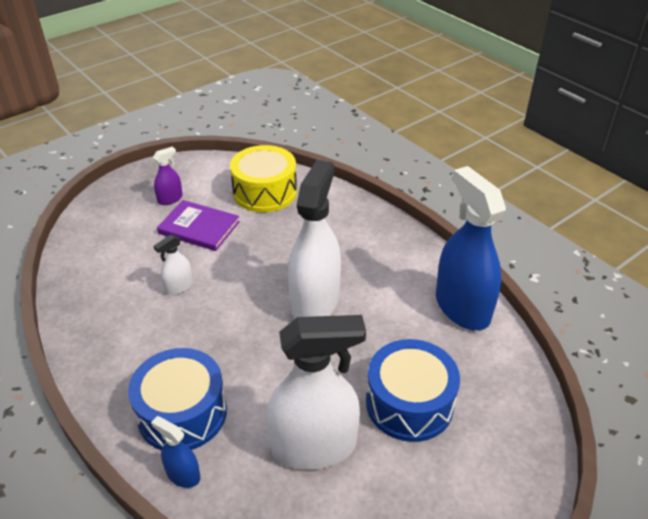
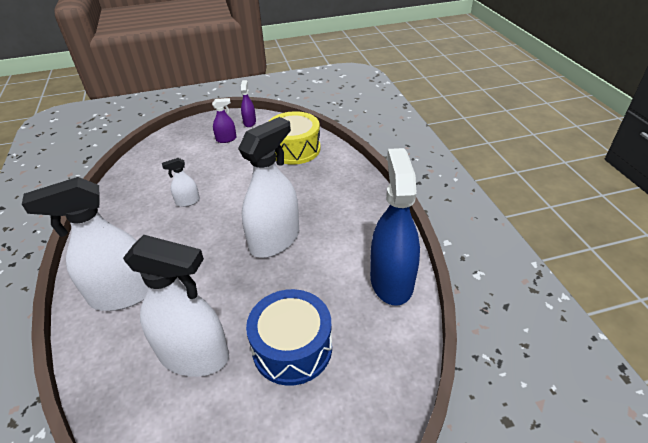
camera: 25 degrees right, 0 degrees up
blue drum [128,348,227,450] -> white spray bottle [22,177,148,311]
blue spray bottle [151,416,200,488] -> none
purple book [157,200,240,251] -> none
none -> purple spray bottle [241,80,256,127]

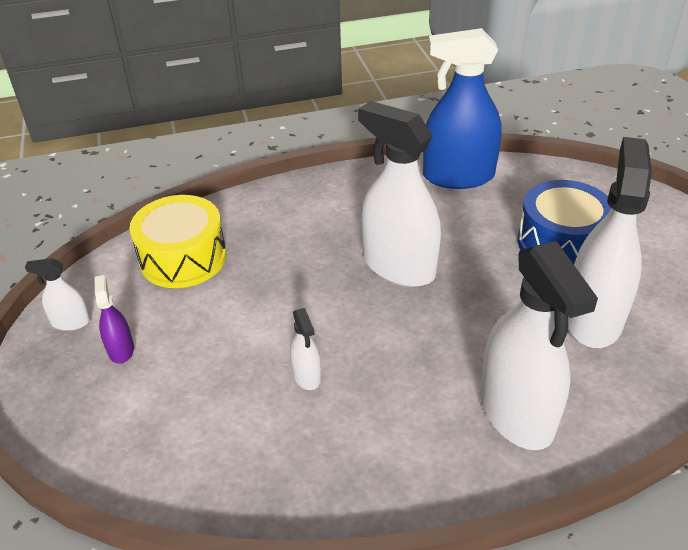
camera: 90 degrees left, 0 degrees up
purple spray bottle [241,80,256,127] -> white spray bottle [25,258,90,331]

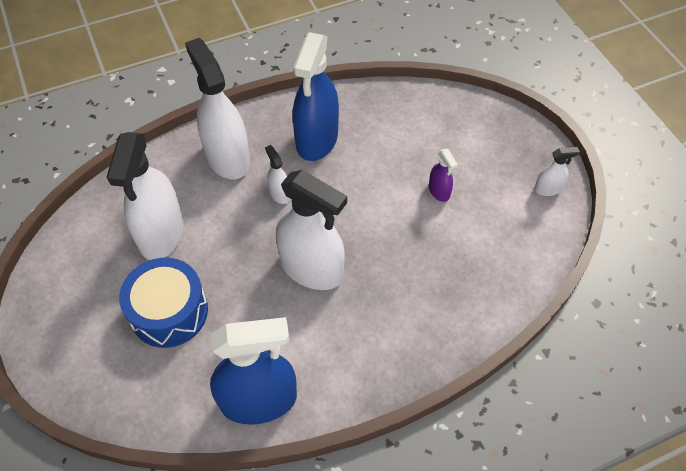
camera: 170 degrees right, 15 degrees up
purple spray bottle [94,275,134,364] -> purple spray bottle moved to [429,149,458,202]
yellow drum [129,195,226,288] -> none
white spray bottle [290,308,321,390] -> white spray bottle moved to [265,145,290,204]
none -> blue spray bottle [293,32,339,161]

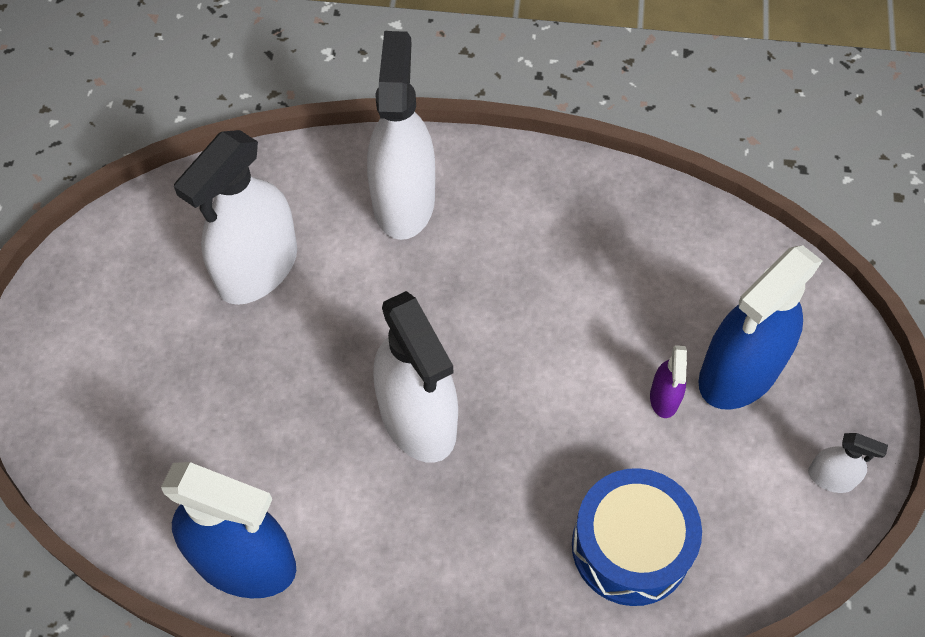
camera: 30 degrees right, 5 degrees up
blue drum [119,258,208,348] -> blue drum moved to [572,468,702,606]
white spray bottle [265,145,290,204] -> none
blue spray bottle [293,32,339,161] -> blue spray bottle moved to [698,245,822,410]

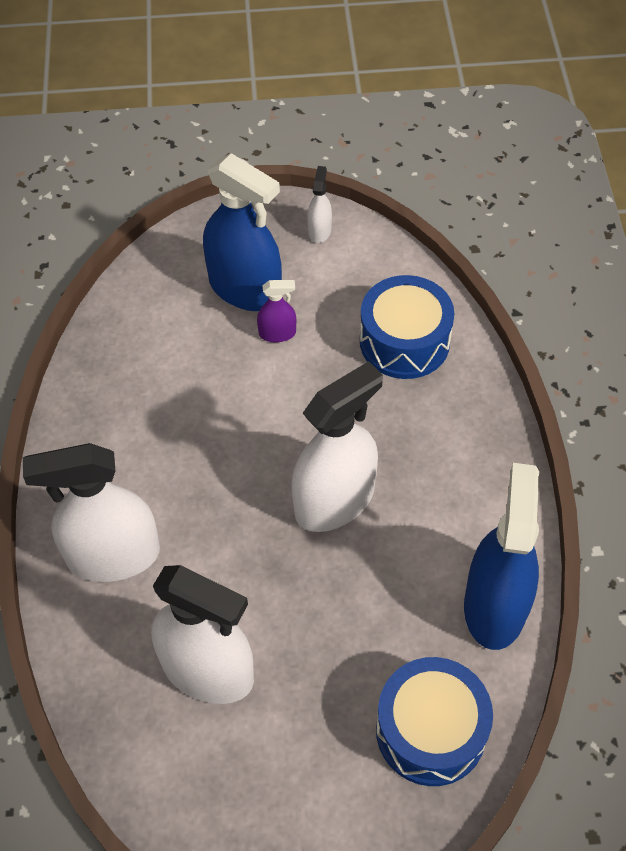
camera: 100 degrees left, 5 degrees down
none -> blue drum [376,657,493,786]

